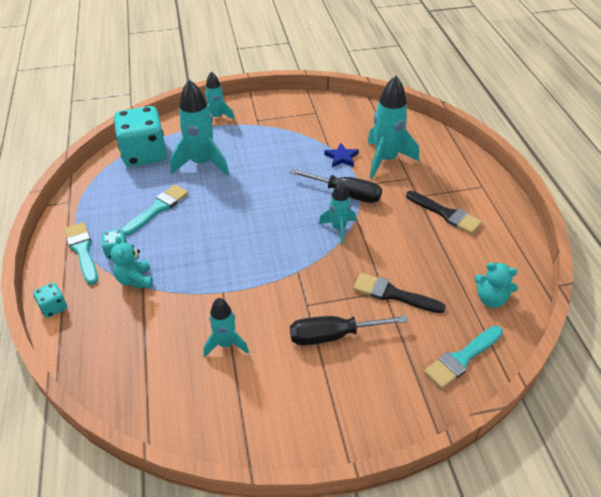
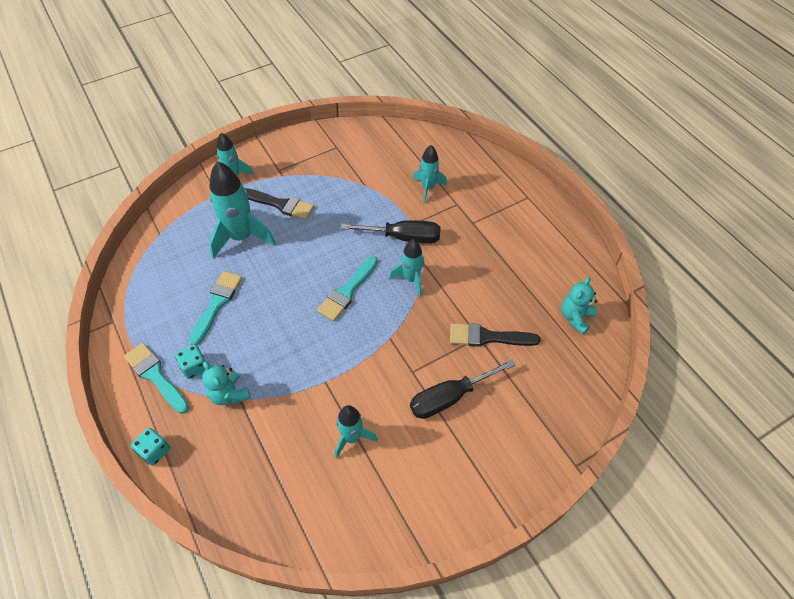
camera: 20 degrees left, 10 degrees up
turquoise dice [114,106,167,167] -> none
blue star [324,143,359,167] -> none
turquoise rocket [368,75,419,179] -> turquoise rocket [413,145,447,203], size x0.59
black brush [406,191,482,234] -> black brush moved to [245,188,314,220]
turquoise brush [424,326,503,389] -> turquoise brush moved to [317,256,378,321]
turquoise teddy bear [475,262,518,308] -> turquoise teddy bear turned 120 degrees clockwise [561,277,598,334]

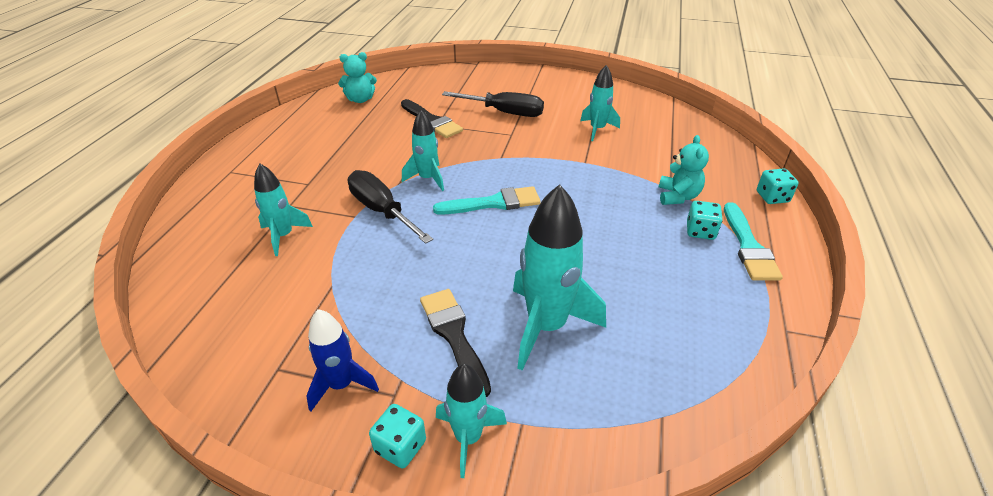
camera: 135 degrees left, 15 degrees down
turquoise brush [189,271,242,345] -> none
none -> blue rocket [306,309,379,412]
none -> turquoise dice [369,404,426,469]

